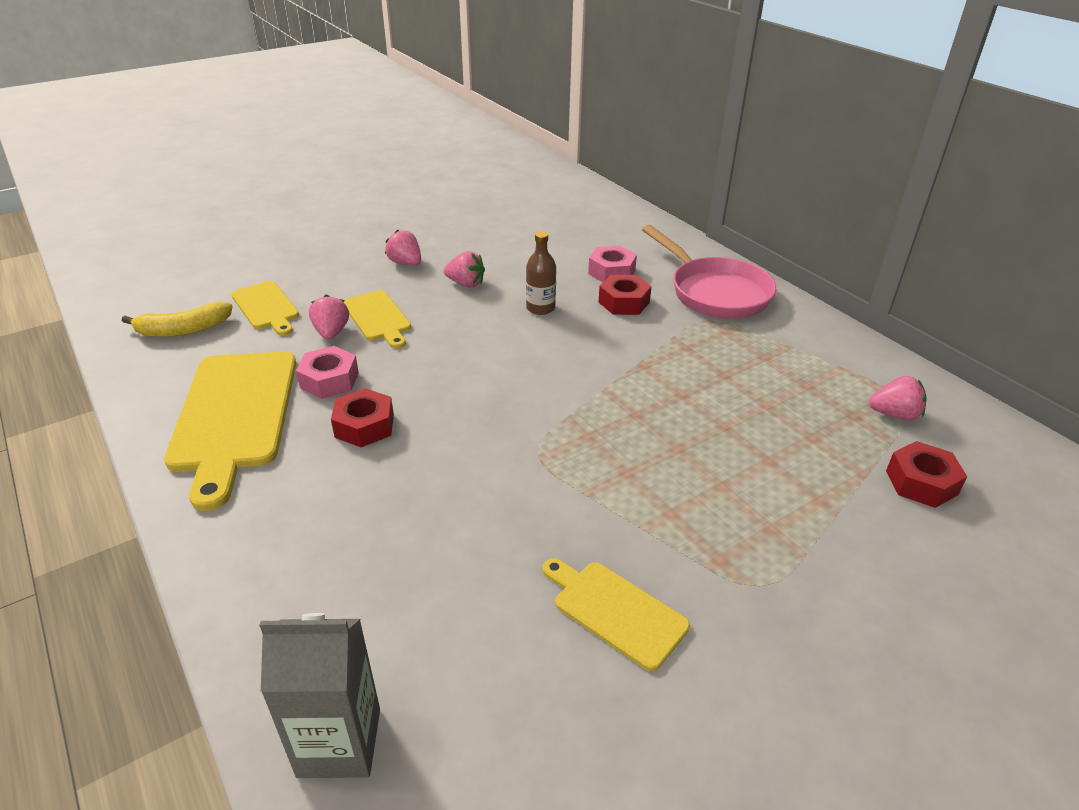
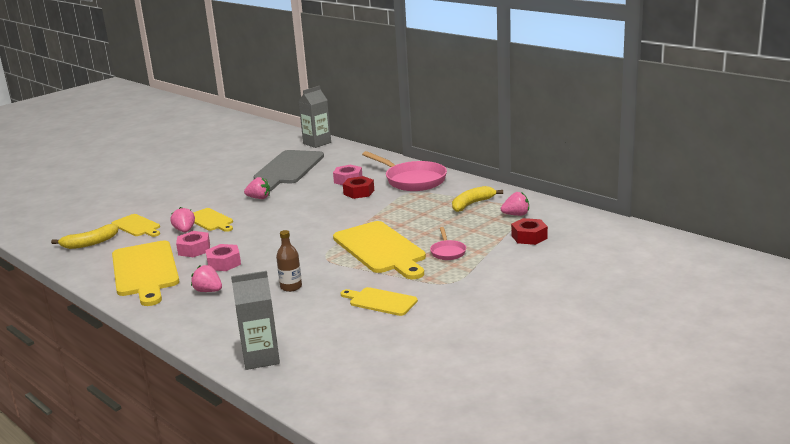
camera: 10 degrees left, 15 degrees down
red nut [331,388,394,447] -> pink nut [205,244,241,271]
pink strawberry [385,230,421,265] -> pink strawberry moved to [191,265,222,292]
brown bottle [526,232,556,315] -> brown bottle moved to [276,230,302,292]
none -> grey cutting board [253,150,324,191]
none -> grey carton [298,86,331,148]
none -> yellow cutting board [333,221,426,279]
none -> pink pan [430,227,466,260]
none -> yellow banana [452,186,503,212]

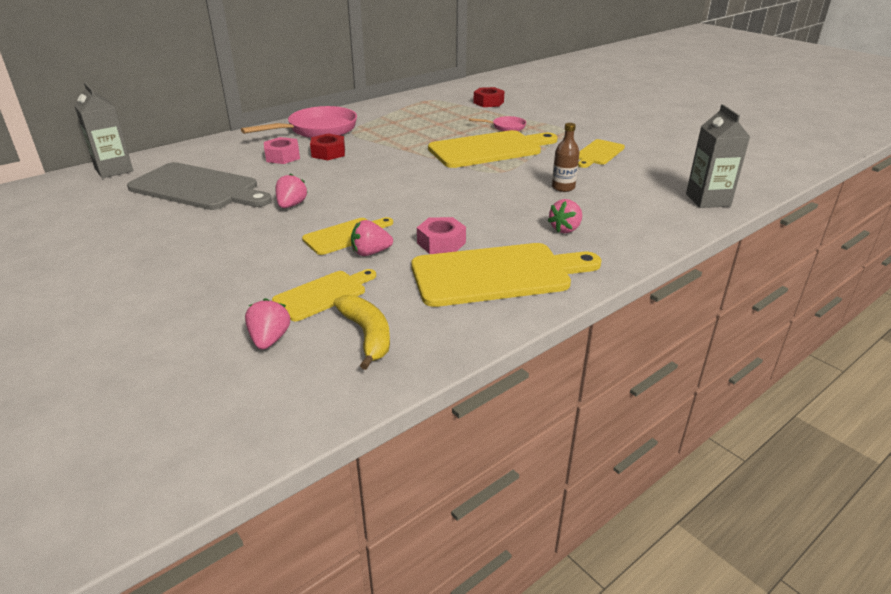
camera: 85 degrees left, 10 degrees up
pink nut [205,244,241,271] -> none
yellow banana [452,186,503,212] -> none
pink strawberry [501,192,529,216] -> pink strawberry moved to [245,298,290,349]

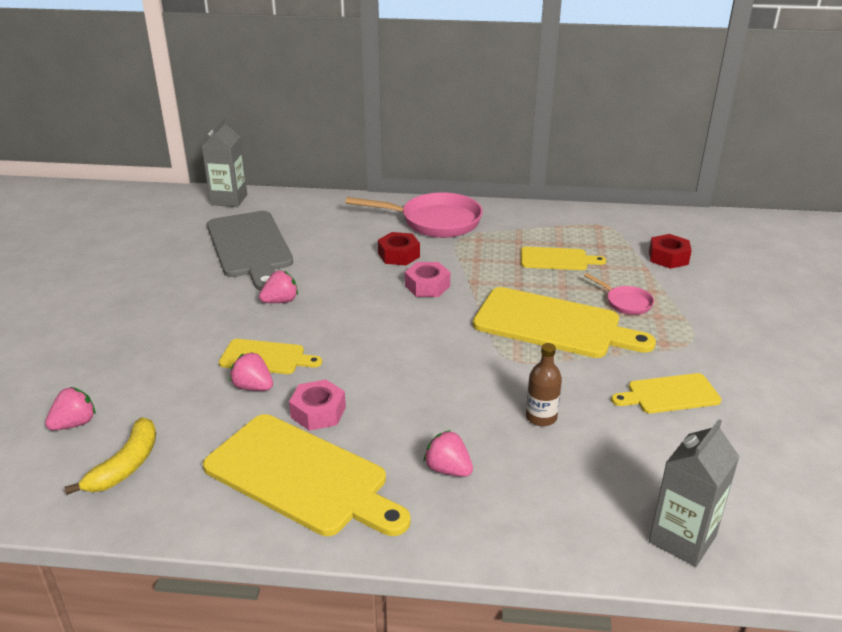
camera: 45 degrees right, 0 degrees up
pink nut [264,137,300,164] -> pink nut moved to [405,262,450,297]
yellow cutting board [272,269,376,321] -> yellow cutting board moved to [521,247,606,270]
pink strawberry [548,199,582,233] -> pink strawberry turned 45 degrees clockwise [424,430,473,477]

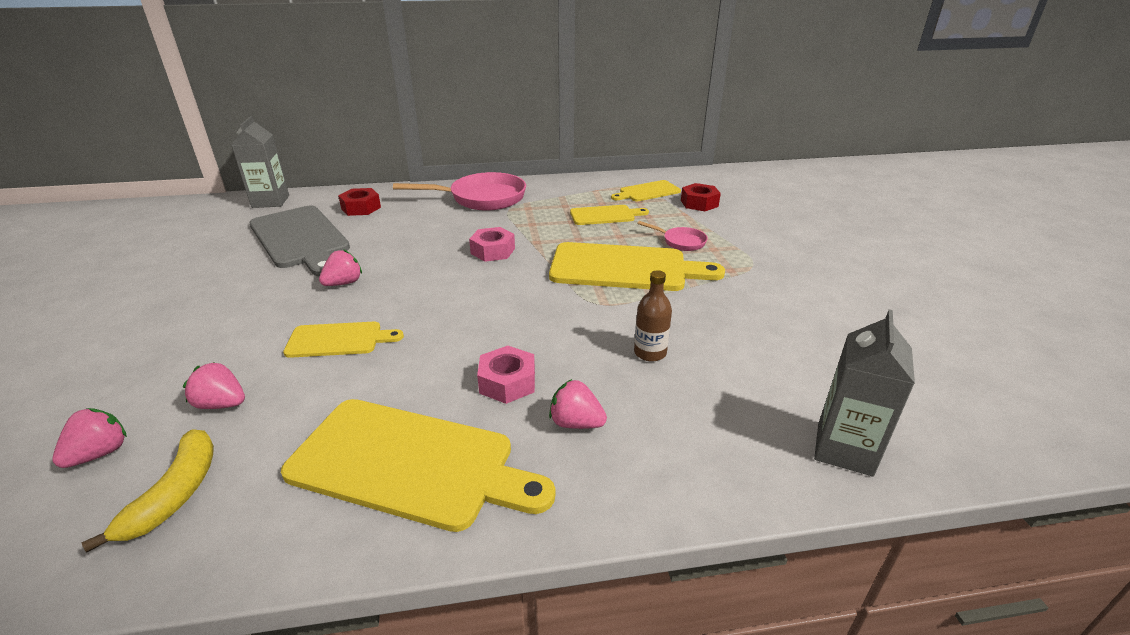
camera: 15 degrees left, 0 degrees up
pink strawberry [230,352,273,391] -> pink strawberry moved to [183,362,245,409]
pink nut [289,379,346,431] -> pink nut moved to [477,346,535,404]
red nut [378,232,420,265] -> red nut moved to [338,188,381,216]
yellow cutting board [611,373,721,413] -> yellow cutting board moved to [611,180,681,201]

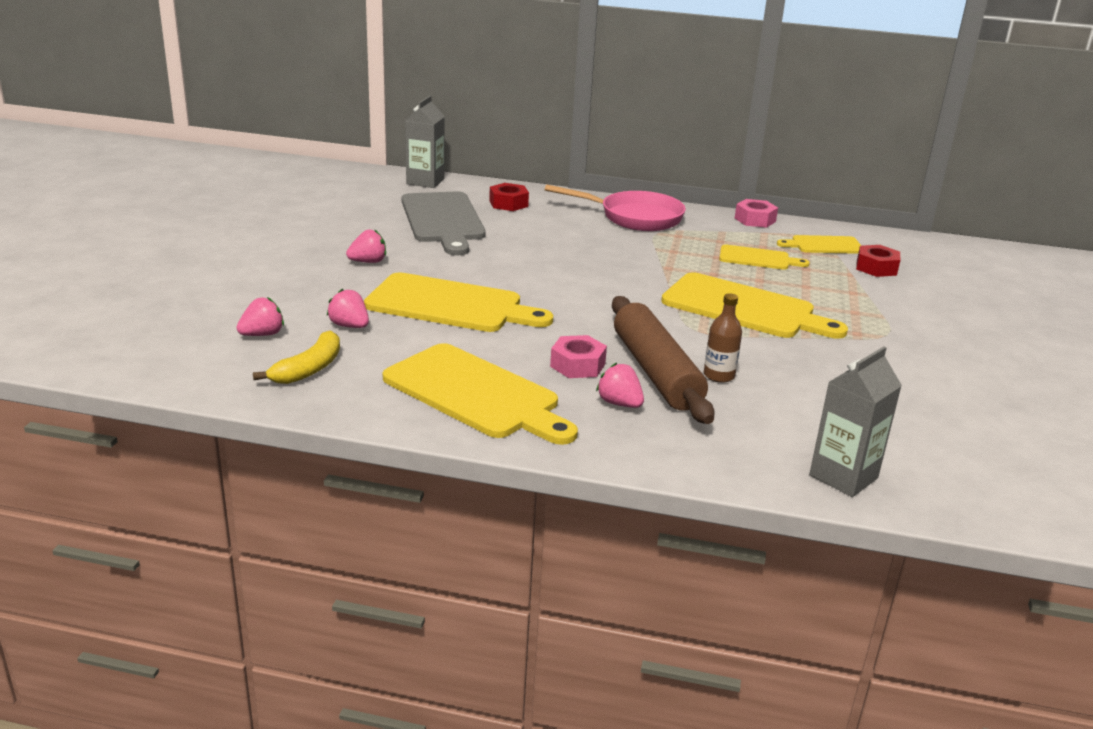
camera: 20 degrees right, 5 degrees down
yellow cutting board [283,322,404,358] -> yellow cutting board [364,272,553,332], size x1.84
pink strawberry [319,249,362,286] -> pink strawberry moved to [346,229,386,263]
pink nut [469,227,515,262] -> pink nut moved to [735,199,778,228]
pink pan [637,221,708,251] -> none
none -> brown rolling pin [612,296,715,424]

